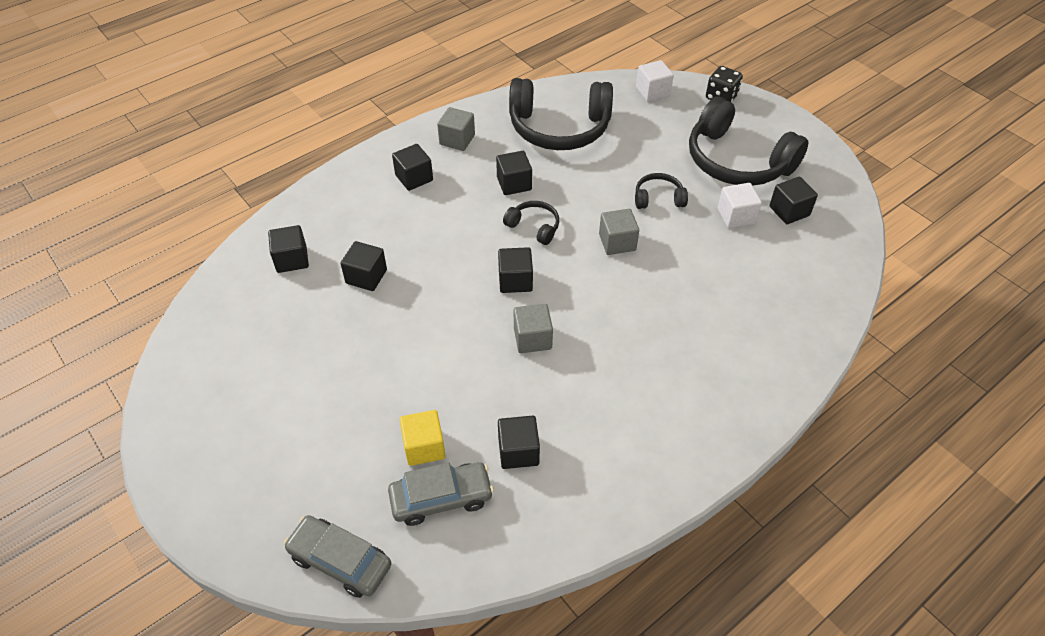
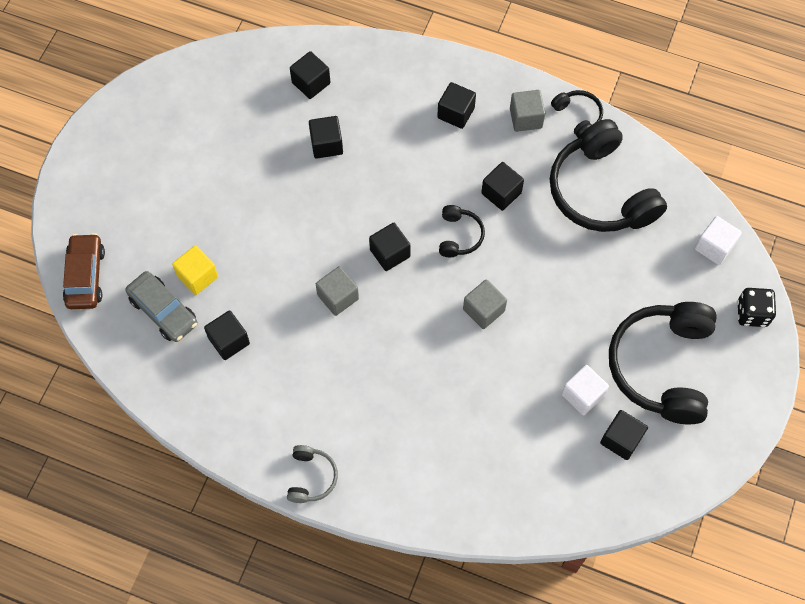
camera: 60 degrees right, 15 degrees up
grey car [284,515,391,598] -> brown car [63,233,105,309]
black headphones [635,173,688,209] -> black headphones moved to [551,90,603,138]
none -> grey headphones [287,445,338,503]

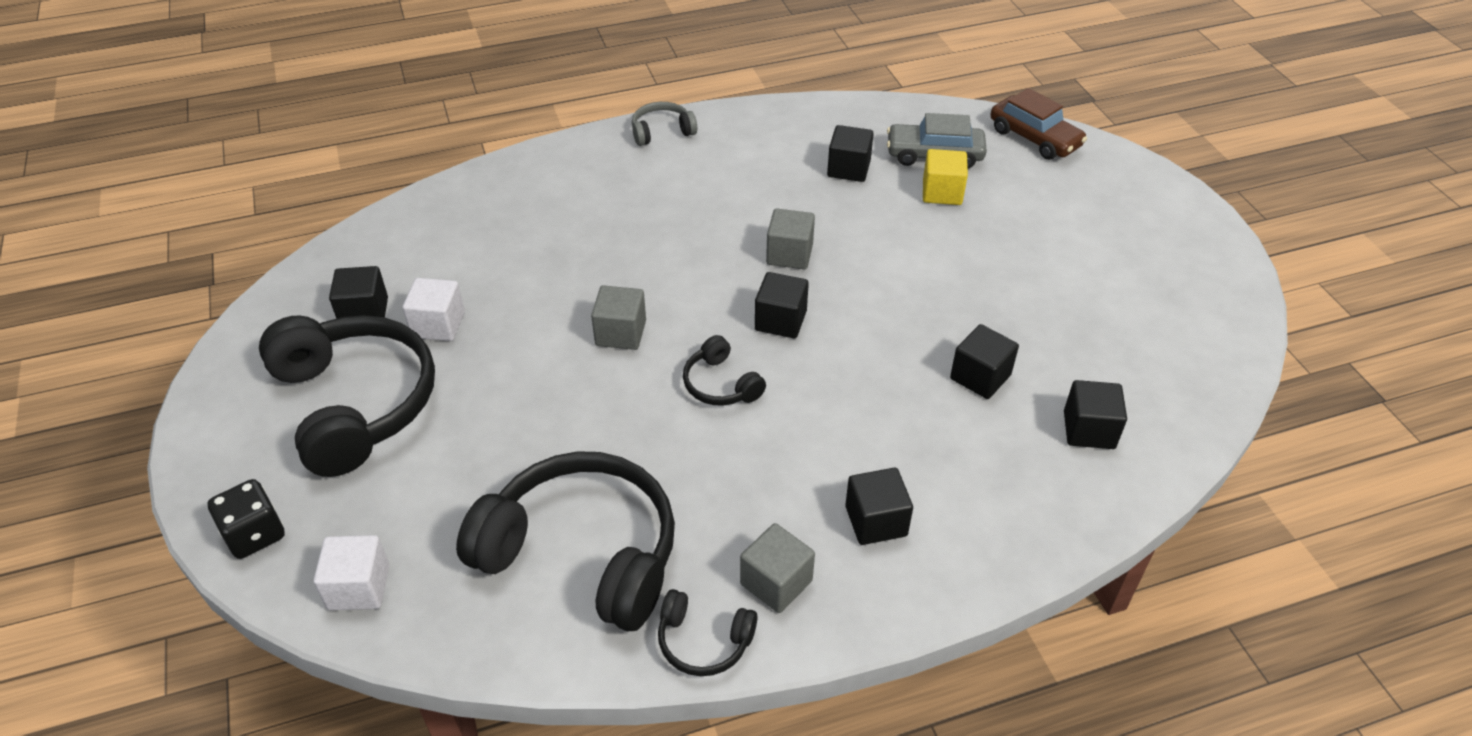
camera: 140 degrees right, 20 degrees down
grey headphones [287,445,338,503] -> grey headphones turned 105 degrees clockwise [632,102,697,146]
black cube [481,162,524,211] -> none

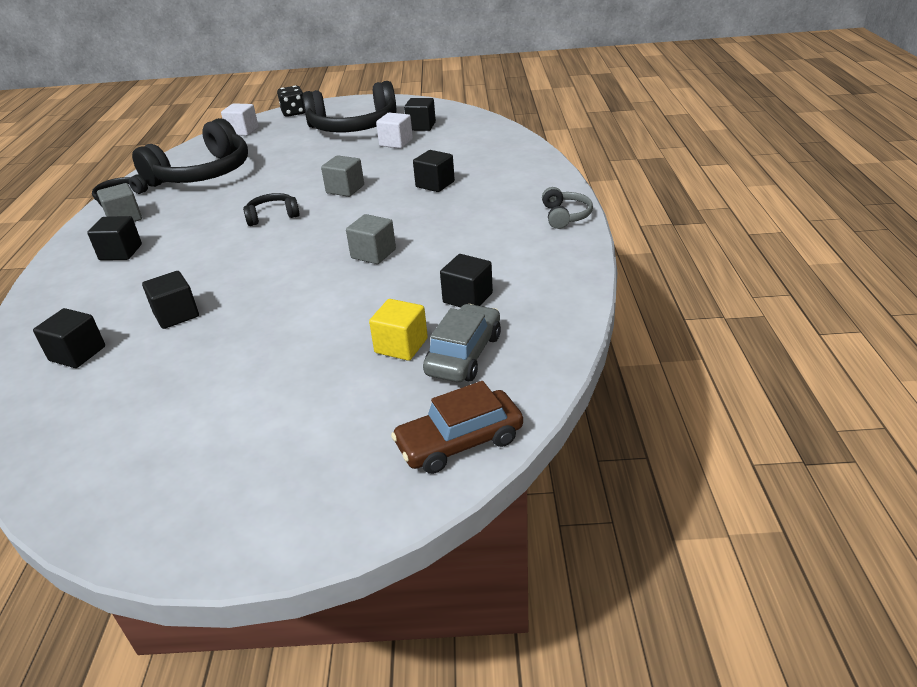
camera: 110 degrees right, 10 degrees down
black cube [755,272,809,338] -> black cube moved to [413,150,455,192]

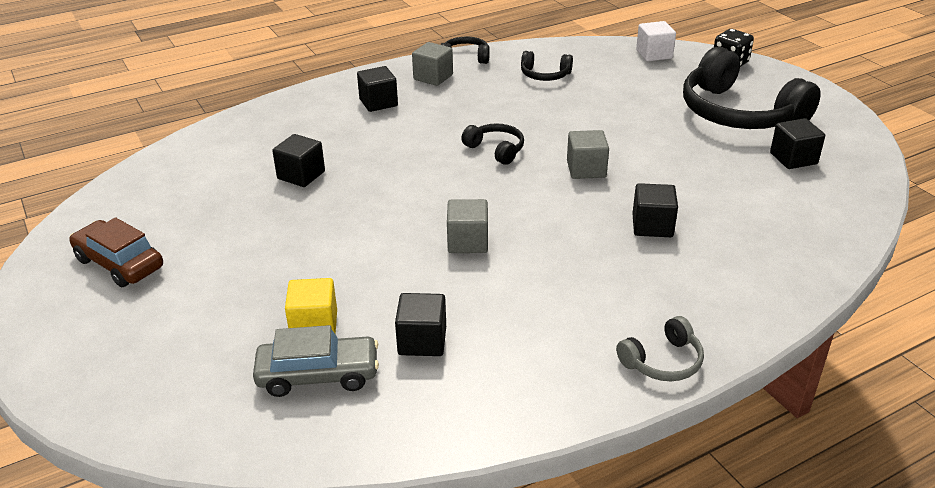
camera: 60 degrees right, 0 degrees up
black cube [33,308,105,368] -> none
black headphones [132,118,248,187] -> black headphones [521,51,573,81], size x0.46
white cube [376,113,413,149] -> none
brown car [391,381,523,474] -> brown car moved to [70,217,163,287]

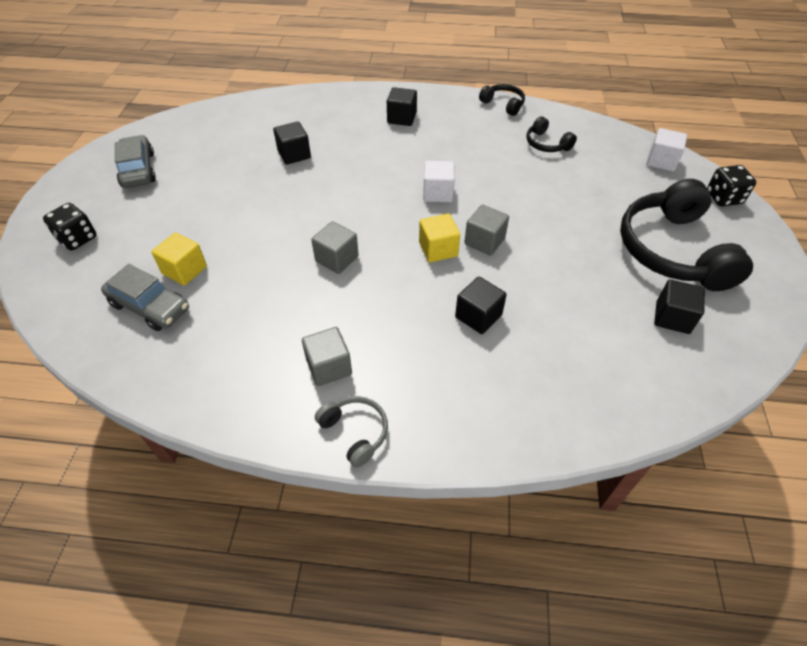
camera: 35 degrees right, 15 degrees up
brown car [70,217,163,287] -> grey car [115,135,156,188]
black cube [395,293,446,356] -> none
grey cube [412,42,453,86] -> grey cube moved to [302,327,352,386]
black headphones [461,123,524,165] -> white cube [423,161,455,202]
grey headphones [616,316,704,381] -> grey headphones turned 135 degrees counterclockwise [315,396,388,468]
none -> black dice [43,203,97,250]
none -> yellow cube [419,214,460,263]

